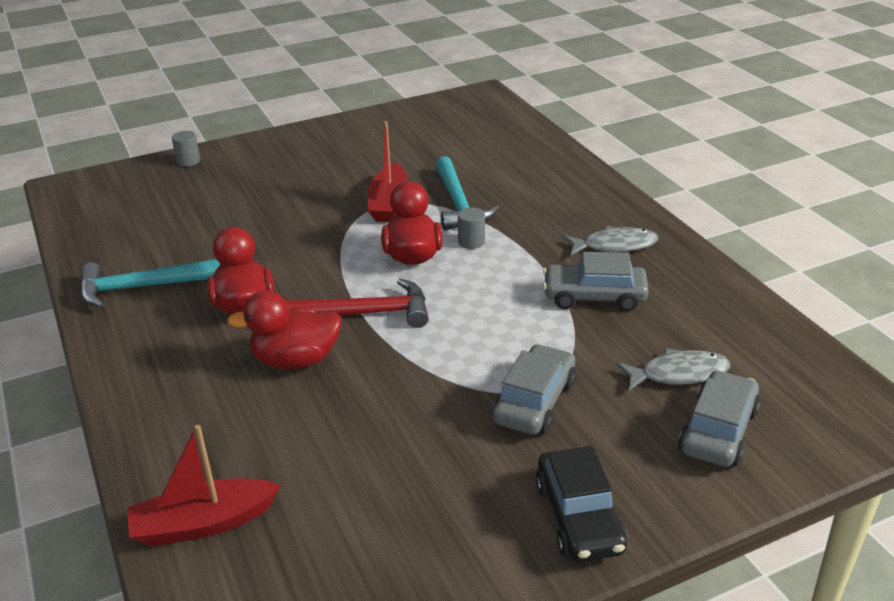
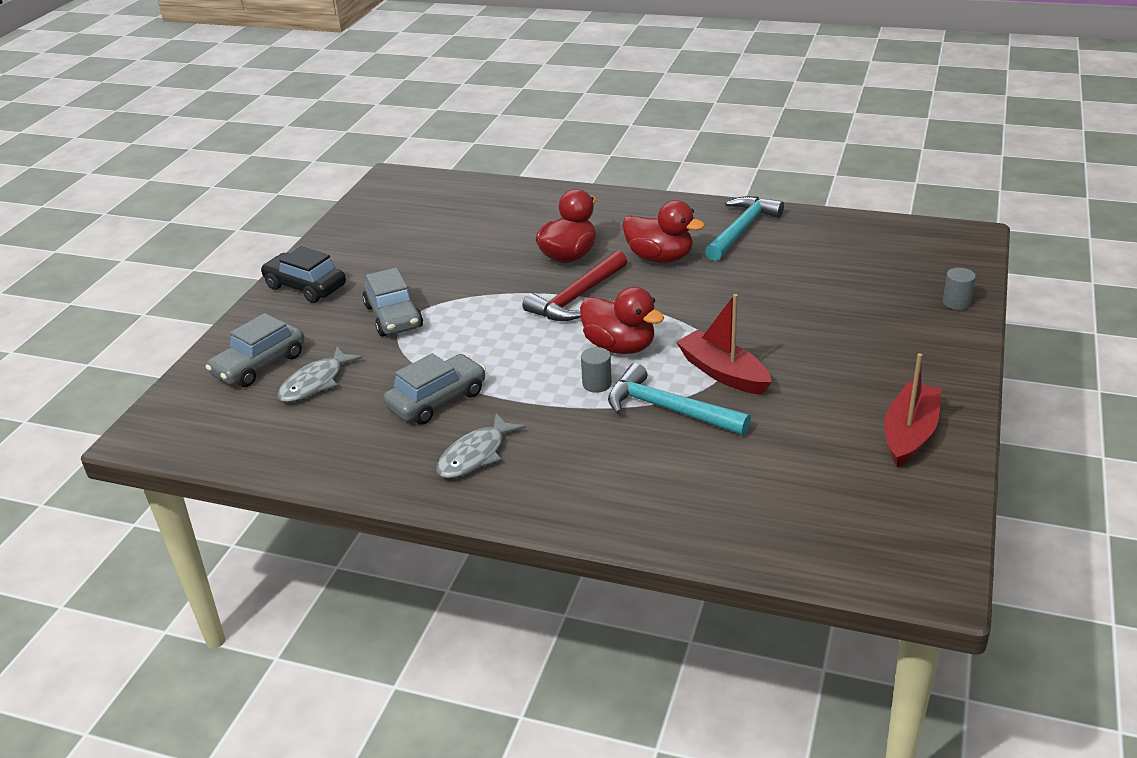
camera: 135 degrees right, 0 degrees up
red boat [127,425,280,547] -> red boat moved to [884,353,941,468]
grey car [678,370,760,467] -> grey car turned 60 degrees clockwise [206,313,304,387]

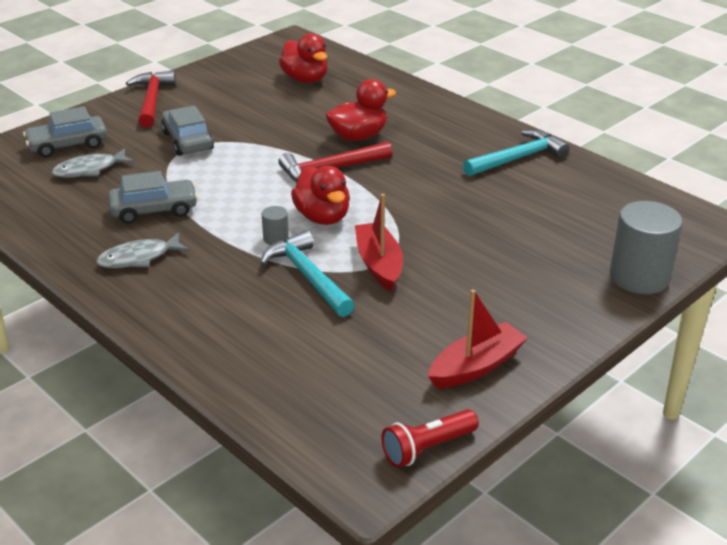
camera: 25 degrees right, 0 degrees up
black car [261,246,346,303] -> red hammer [126,71,176,128]
grey car [362,268,423,337] -> grey car turned 150 degrees clockwise [161,106,214,156]
red duck [622,200,705,263] -> red duck moved to [279,33,327,83]
grey cylinder [943,268,976,310] -> grey cylinder [610,201,683,294], size x2.20
none -> red flashlight [381,409,479,468]

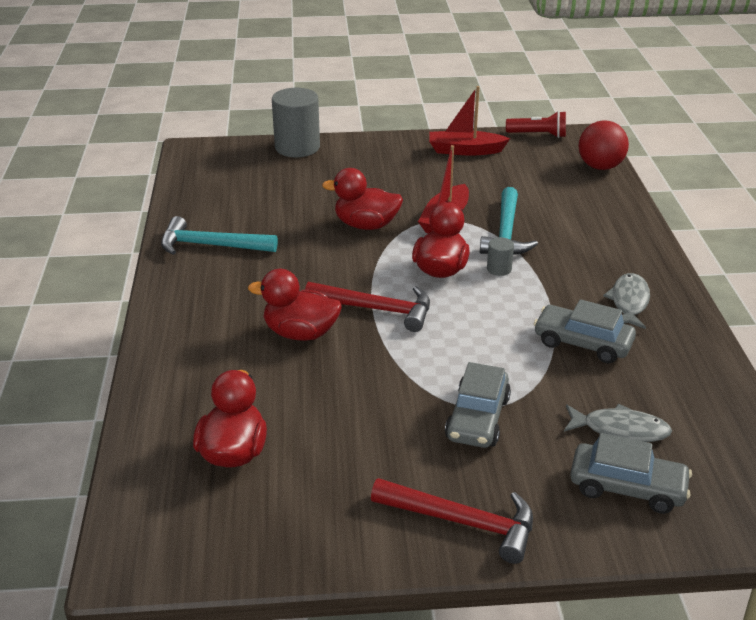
camera: 140 degrees left, 0 degrees up
grey fish [96,232,189,268] -> grey fish turned 90 degrees counterclockwise [603,273,650,329]
red hammer [126,71,176,128] -> red hammer turned 105 degrees counterclockwise [371,478,533,564]
none -> red duck [322,168,403,230]
none -> red ball [579,120,629,170]

